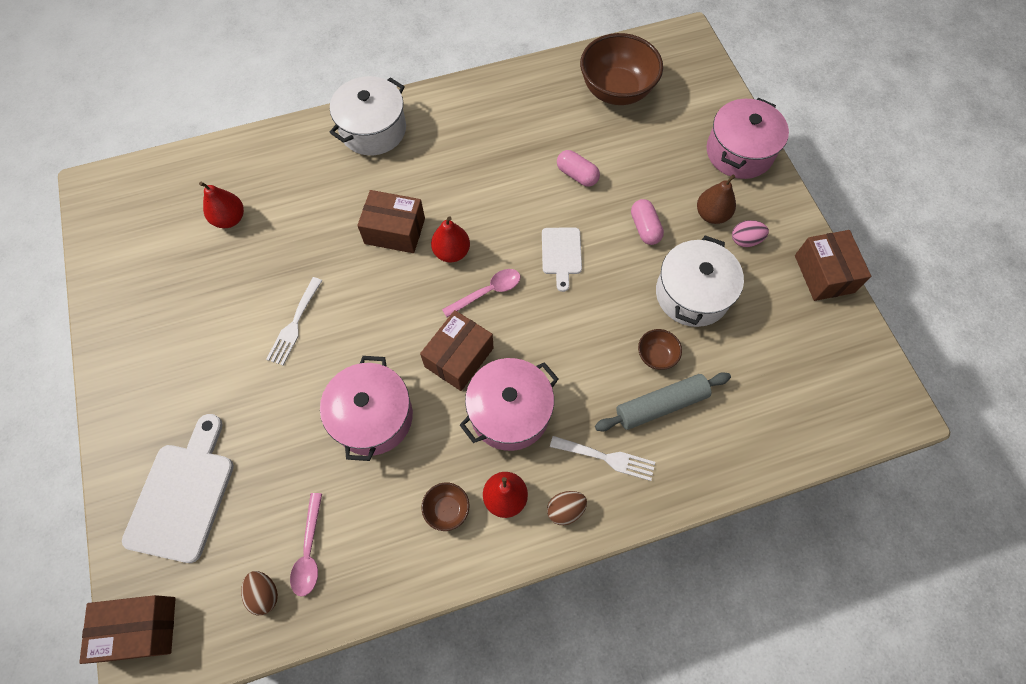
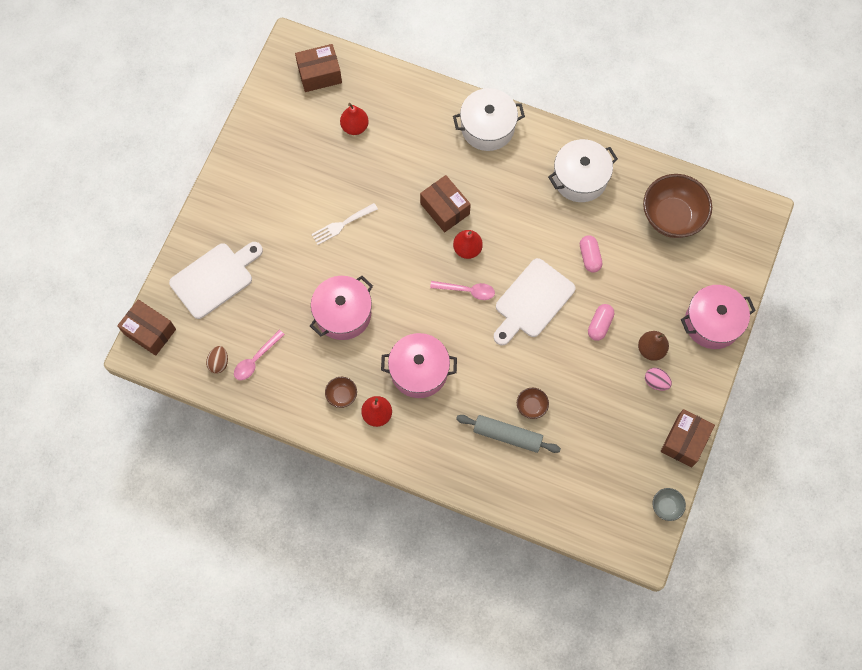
camera: 40 degrees right, 5 degrees up
brown box [420,310,494,391] -> brown box moved to [295,44,342,92]
white cutting board [542,228,582,292] -> white cutting board [494,258,576,346], size x1.75
brown egg [547,491,587,525] -> none
white fork [550,436,655,481] -> none
white pot [656,235,744,327] -> white pot moved to [548,139,618,202]
none -> grey bowl [653,488,686,521]

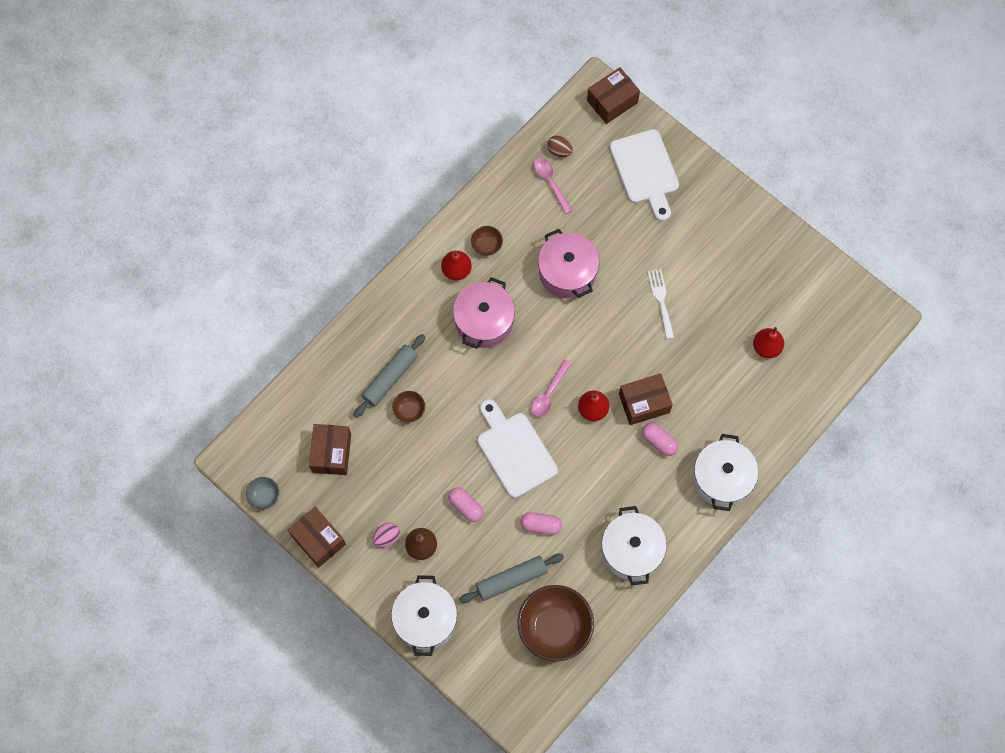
camera: 110 degrees right, 0 degrees up
brown box [295,44,342,92] -> brown box moved to [309,424,351,475]
pink pot [681,285,756,349] -> white pot [391,575,457,656]
none -> grey rolling pin [459,554,564,603]
none -> pink capsule [642,423,678,456]

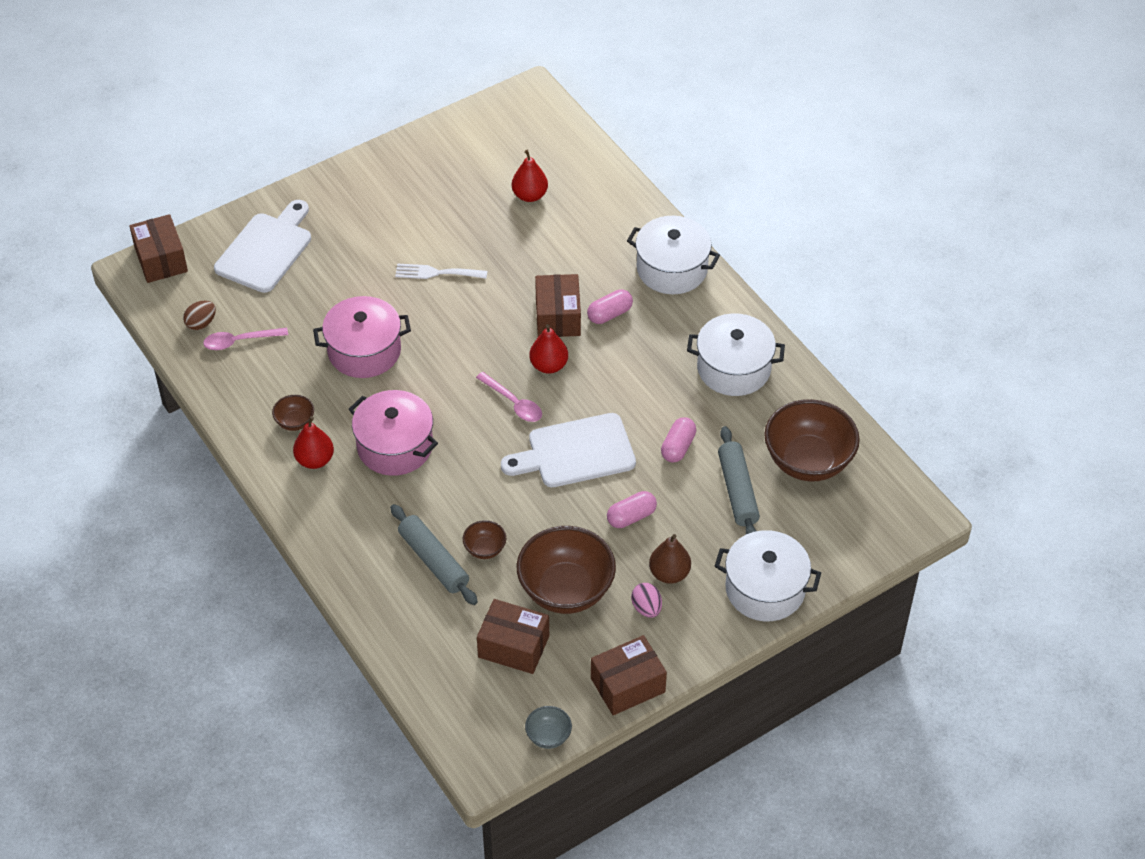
camera: 75 degrees left, 20 degrees down
white cutting board [609,129,679,221] -> white cutting board turned 60 degrees counterclockwise [214,200,311,293]
none -> brown bowl [517,526,616,614]

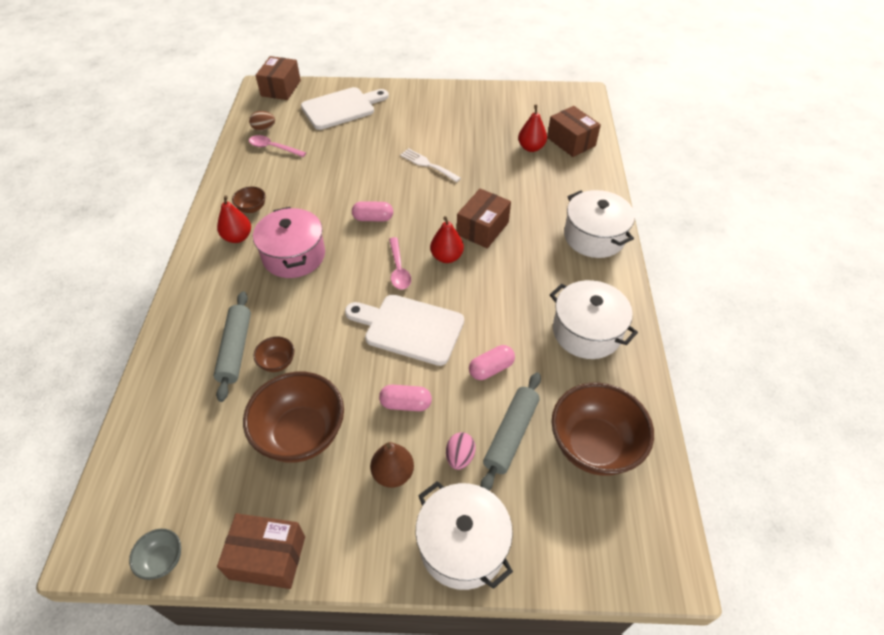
camera: 35 degrees right, 0 degrees up
pink pot [313,296,411,378] -> none
brown box [477,599,549,674] -> brown box moved to [547,106,601,157]
pink capsule [587,289,633,324] -> pink capsule moved to [352,201,393,221]
pink egg [631,583,662,618] -> pink egg moved to [446,432,476,470]

